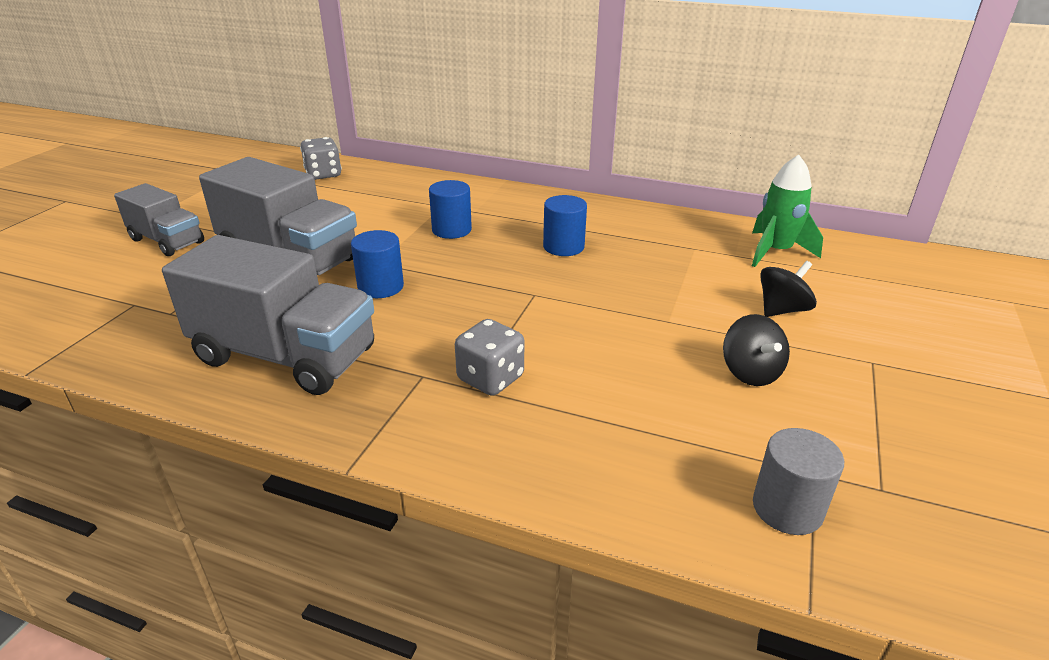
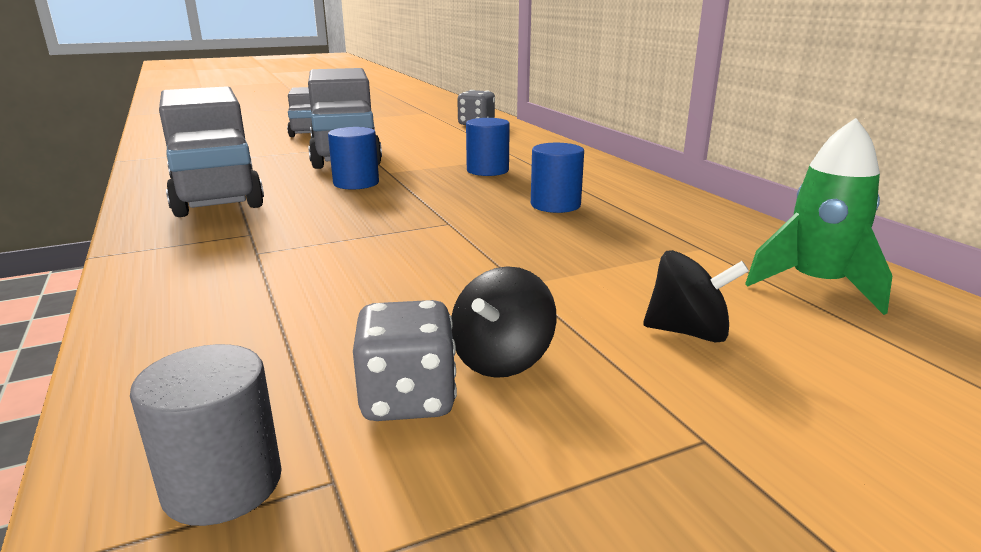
camera: 45 degrees right, 10 degrees down
grey dice [455,319,524,396] -> grey dice moved to [353,300,457,421]

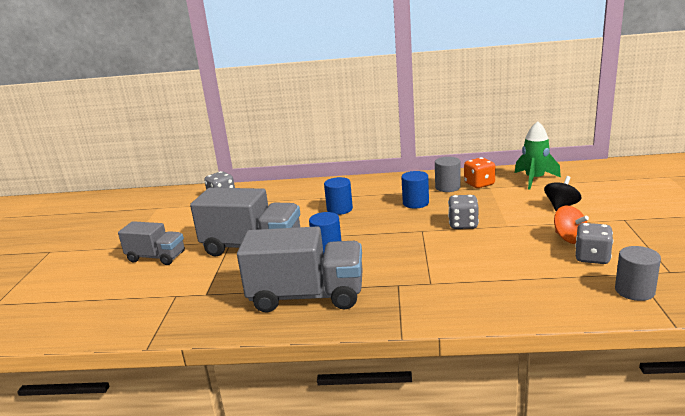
camera: 60 degrees left, 0 degrees up
black spinning top [451,266,557,378] -> orange spinning top [554,206,589,244]
none -> grey cylinder [435,157,461,192]
none -> grey dice [448,195,479,229]
none -> orange dice [464,157,495,188]

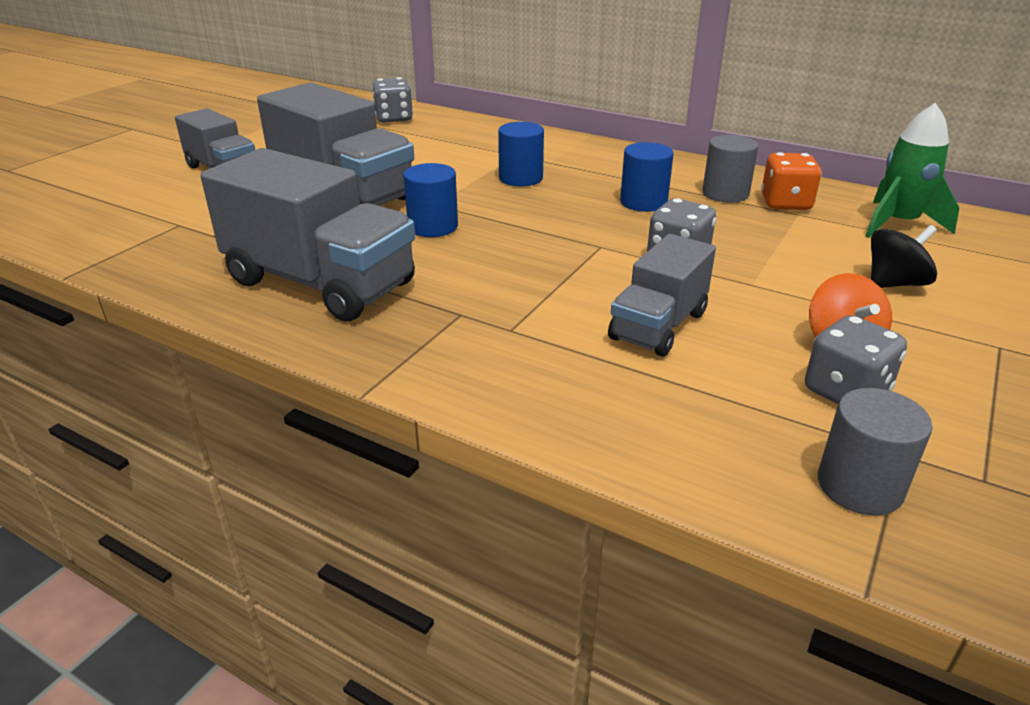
camera: 25 degrees right, 10 degrees up
none -> grey truck [608,234,716,357]

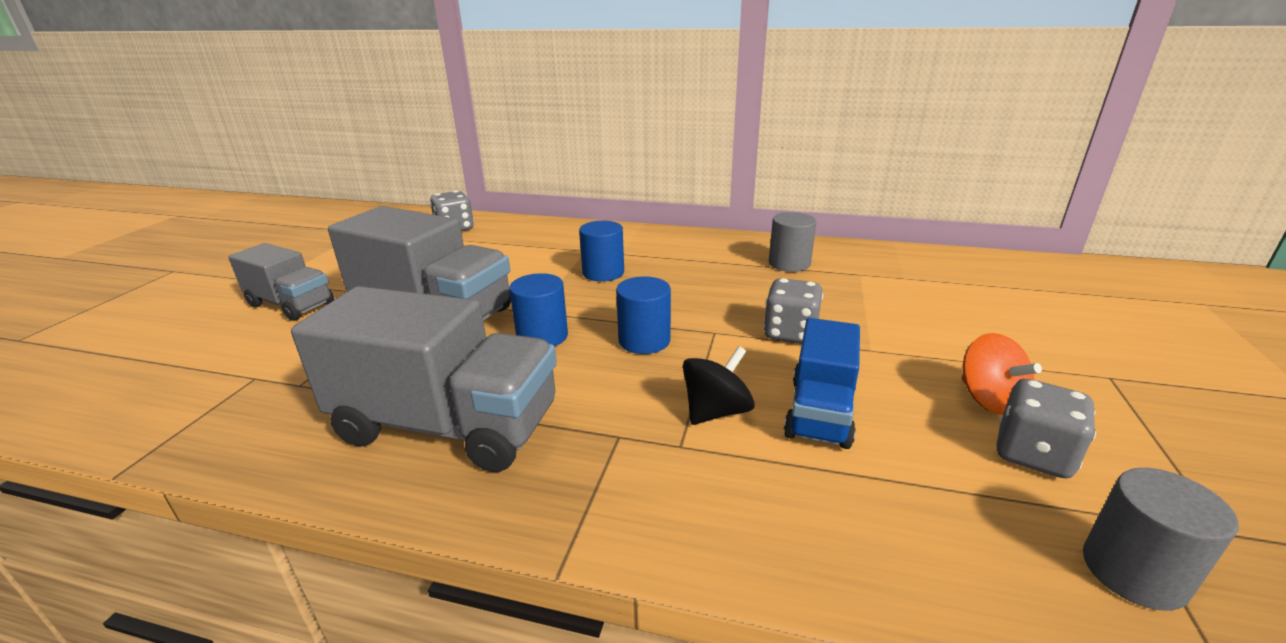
camera: 15 degrees left, 5 degrees down
grey truck [608,234,716,357] -> blue truck [784,318,860,449]
blue cylinder [620,142,674,212] -> blue cylinder moved to [616,276,671,354]
orange dice [761,152,822,210] -> none
green rocket [865,103,959,237] -> none
black spinning top [871,225,937,288] -> black spinning top moved to [683,346,755,425]

